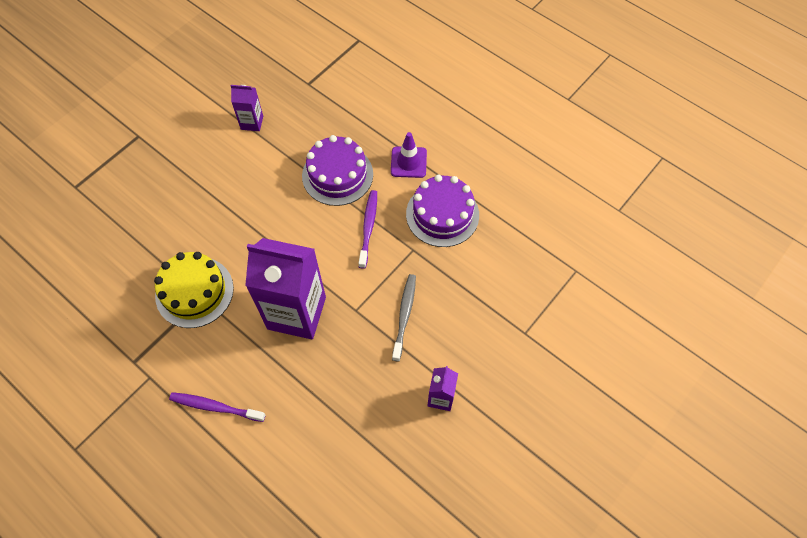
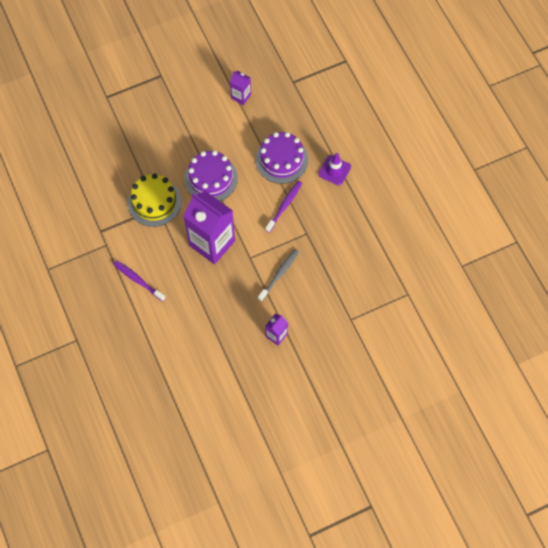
camera: 25 degrees right, 5 degrees up
purple cake [406,174,479,247] -> purple cake moved to [184,150,238,201]

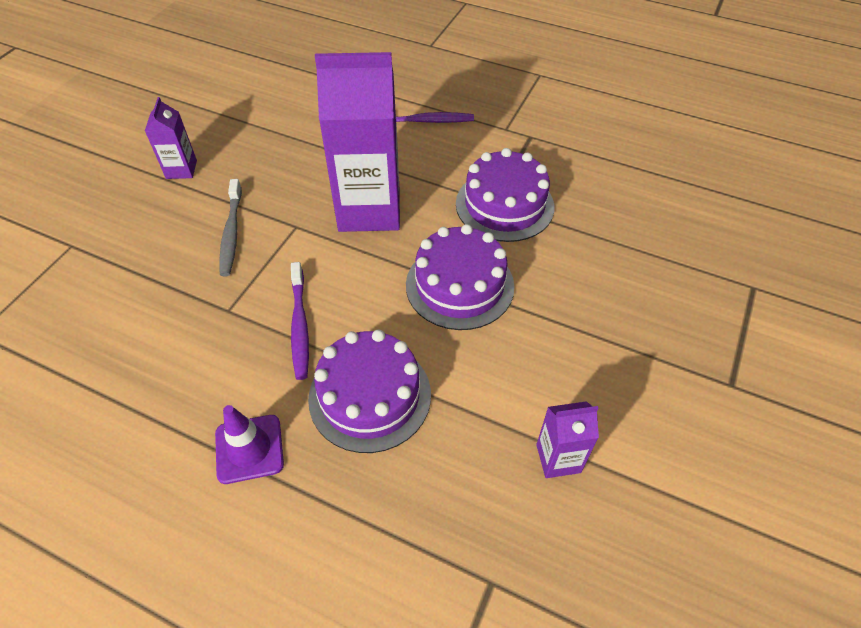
camera: 140 degrees right, 15 degrees down
yellow cake [128,173,182,227] -> purple cake [456,148,554,242]

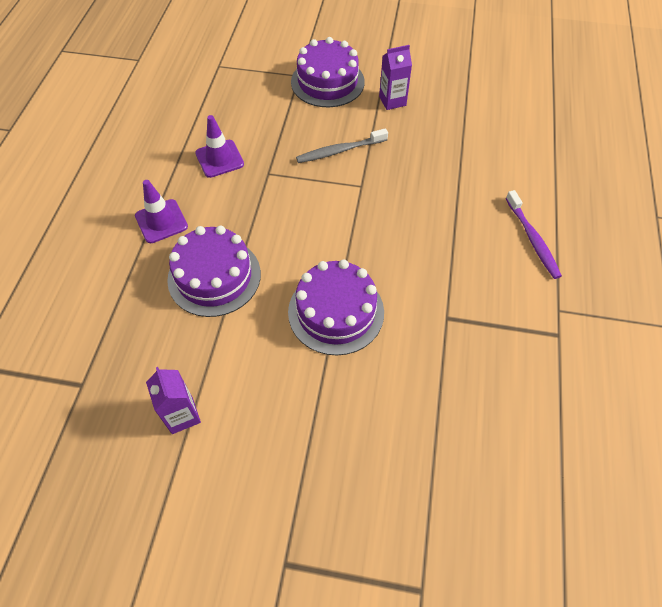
camera: 75 degrees right, 5 degrees up
purple toothbrush [291,262,309,380] -> none
purple carton [315,52,400,232] -> none
purple cake [456,148,554,242] -> purple cake moved to [291,37,365,107]
none -> purple traffic cone [195,115,244,178]

